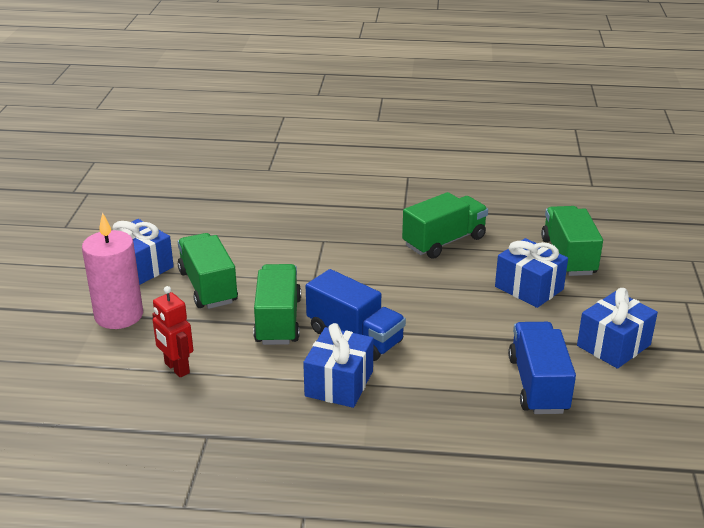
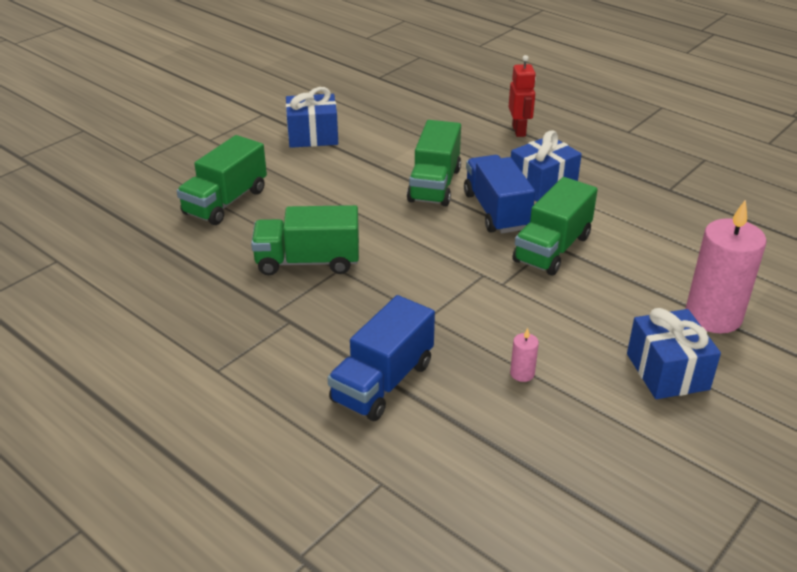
camera: 145 degrees left, 5 degrees up
red robot [152,286,193,377] -> red robot moved to [508,55,536,137]
green truck [178,233,238,309] -> green truck moved to [407,120,461,206]
blue gift [495,238,568,308] -> none
blue truck [508,322,576,414] -> blue truck moved to [327,295,435,421]
none -> pink candle [510,328,539,382]

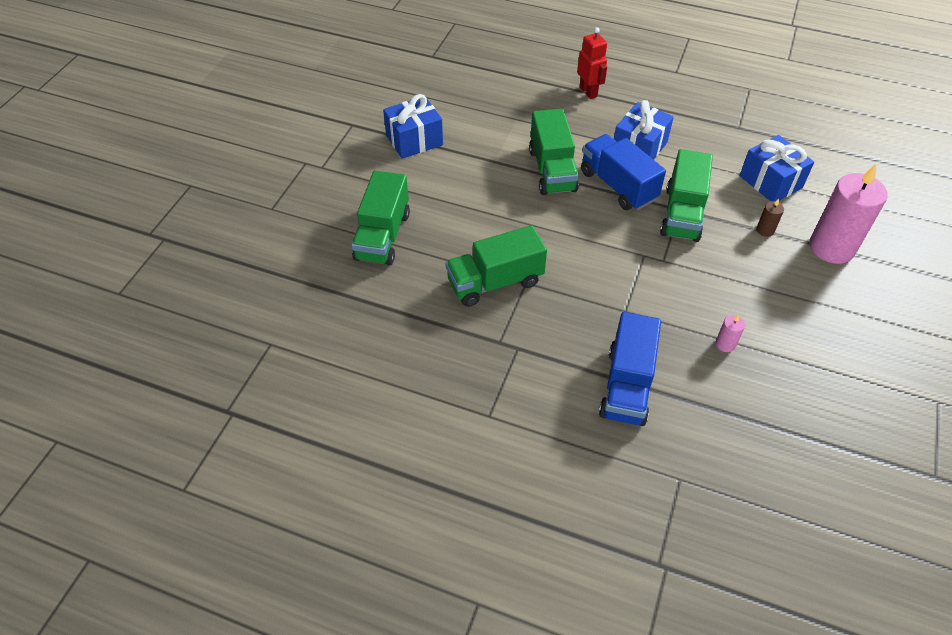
camera: 20 degrees left, 15 degrees up
blue gift [627,308,721,399] -> blue gift moved to [740,135,814,201]
none -> brown candle [756,199,784,237]

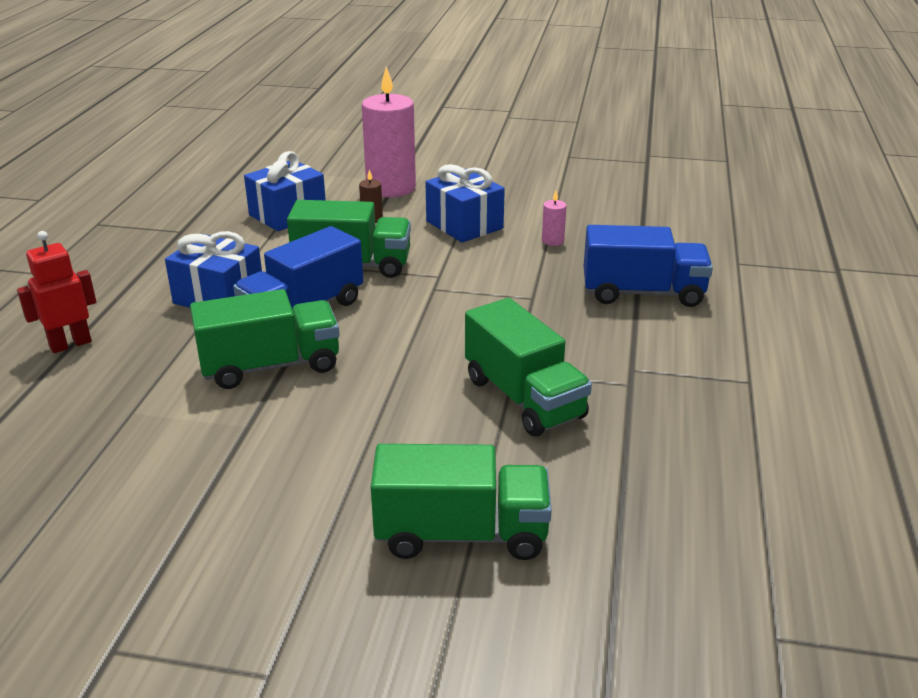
camera: 100 degrees left, 20 degrees down
blue gift [383,94,443,159] -> blue gift moved to [426,164,505,243]

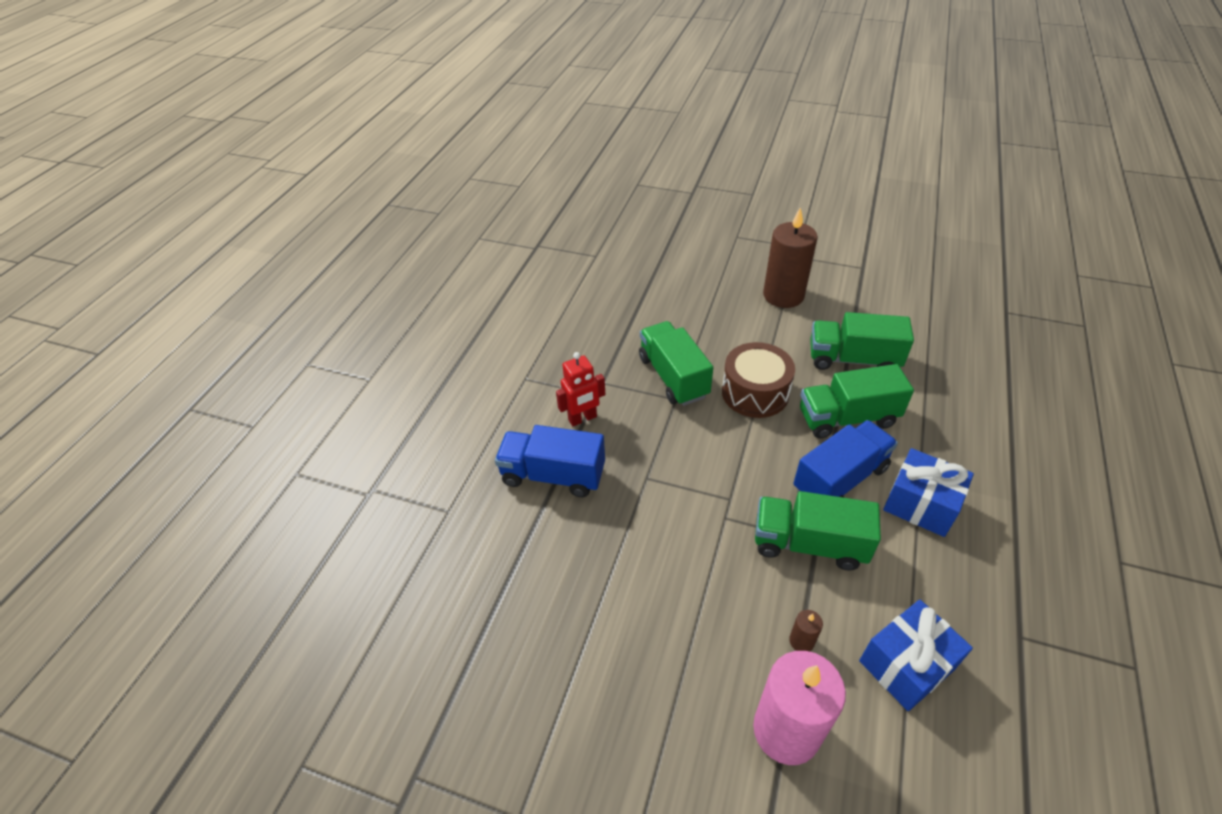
camera: 170 degrees left, 15 degrees up
red robot [17,231,96,353] -> red robot moved to [556,352,605,426]
green truck [371,444,552,560] -> green truck moved to [810,312,914,370]
blue gift [426,164,505,243] -> none
pink candle [542,191,567,246] -> none
none -> brown drum [722,342,795,418]
none -> brown candle [763,207,818,308]

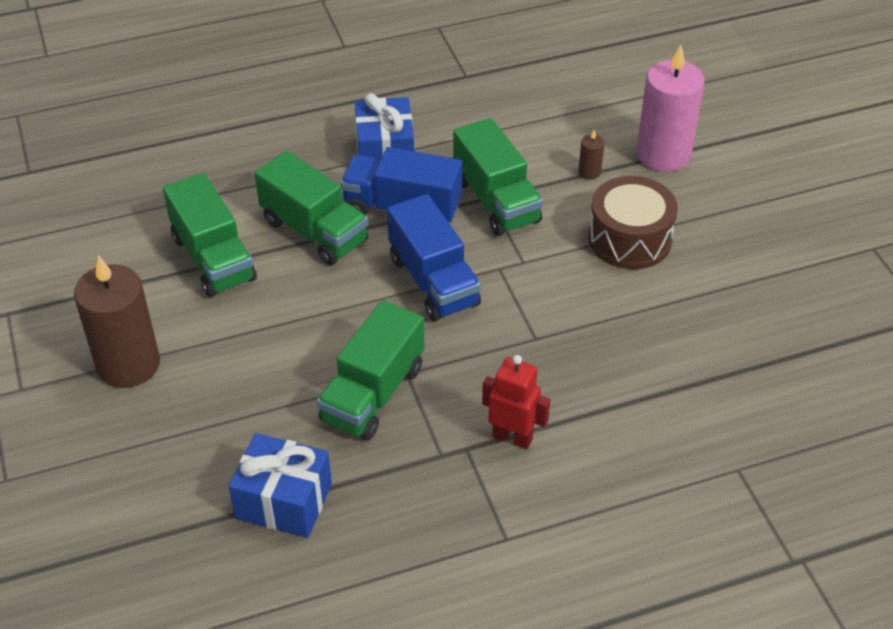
camera: 130 degrees left, 0 degrees up
blue truck [495,425,605,497] -> blue truck moved to [387,194,481,321]
brown drum [722,342,795,418] -> brown drum moved to [588,176,678,269]
blue gift [859,600,973,711] -> blue gift moved to [229,433,332,538]

